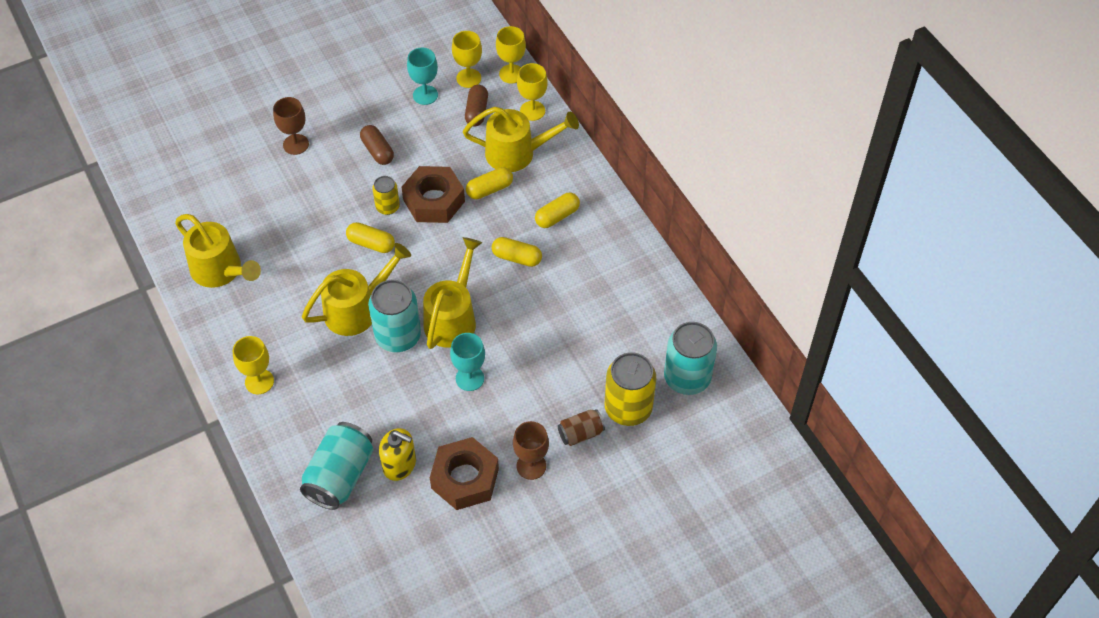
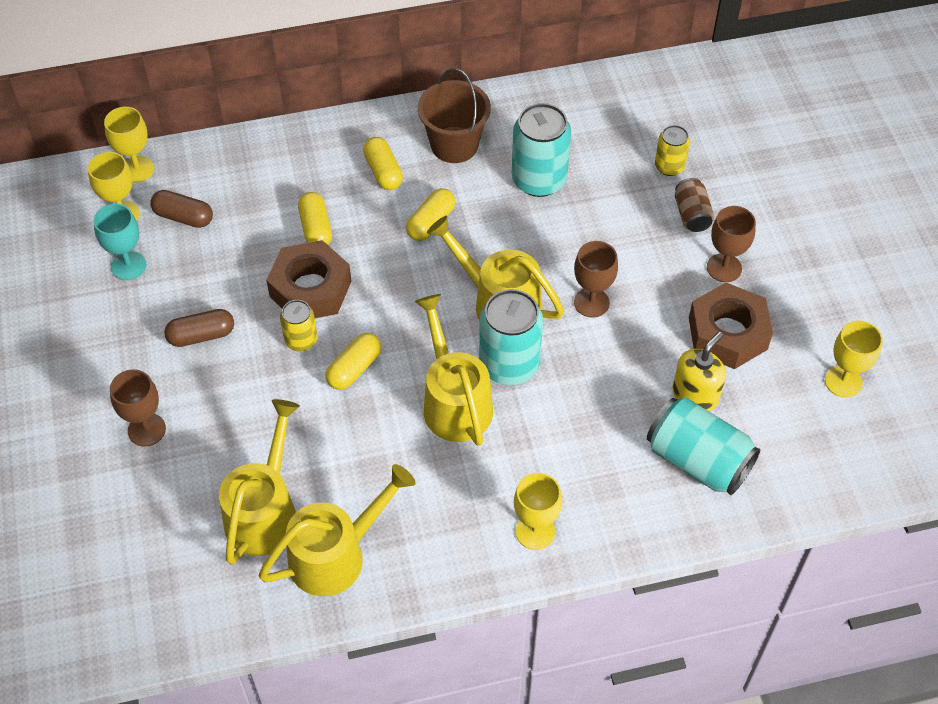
camera: 75 degrees left, 0 degrees up
turquoise goblet [450,333,485,391] -> brown goblet [574,241,618,318]
yellow watering can [463,107,579,172] -> yellow watering can moved to [219,399,300,565]
yellow goblet [517,63,548,121] -> yellow goblet moved to [825,321,883,398]
yellow can [605,352,656,426] -> yellow can [655,125,690,176], size x0.55
turquoise can [664,322,717,395] -> turquoise can moved to [512,103,571,197]
none -> brown bucket [418,69,491,163]

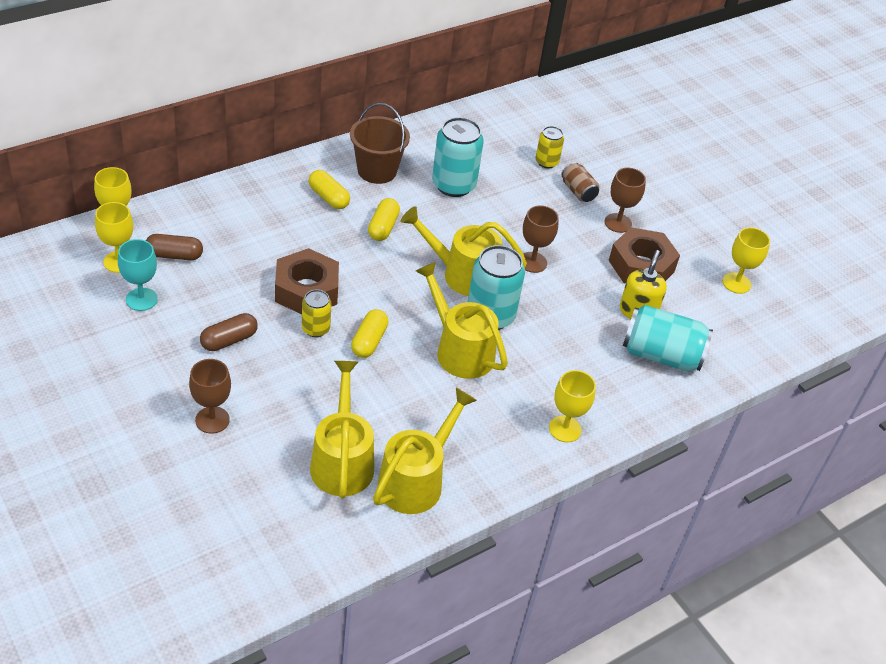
camera: 25 degrees left, 10 degrees down
yellow capsule [298,192,332,245] -> none

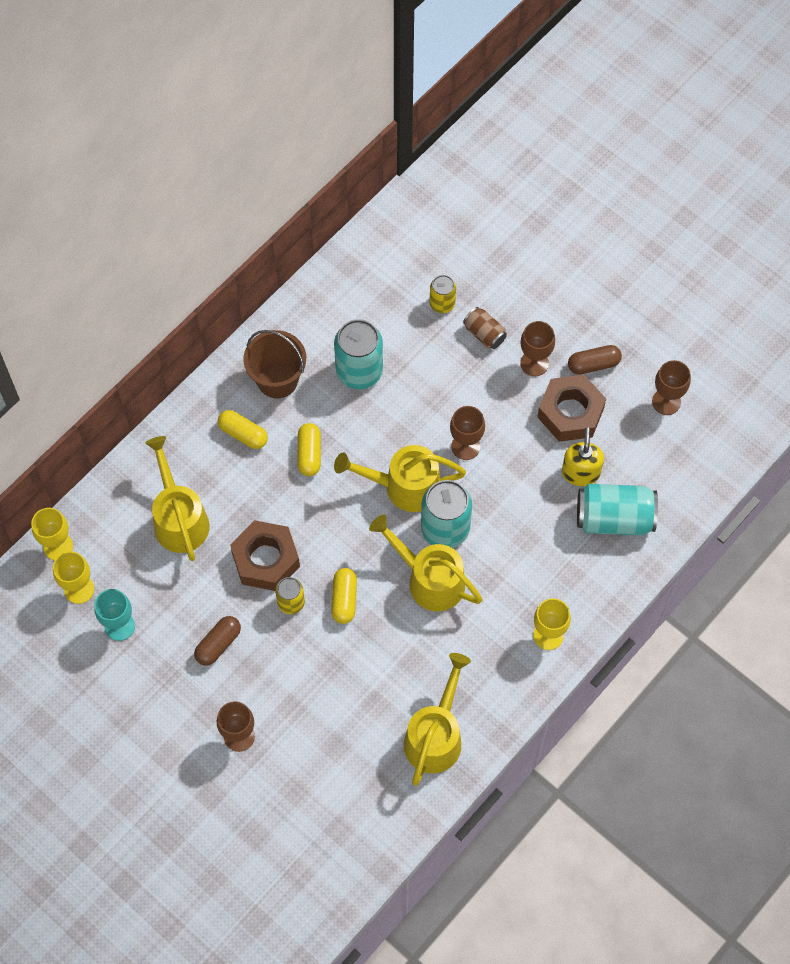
camera: 10 degrees left, 20 degrees up
brown capsule [146,234,203,260] -> brown capsule moved to [568,345,622,375]
yellow watering can [310,361,374,498] -> yellow watering can moved to [145,436,210,561]
yellow goblet [723,227,770,294] -> brown goblet [652,360,691,415]

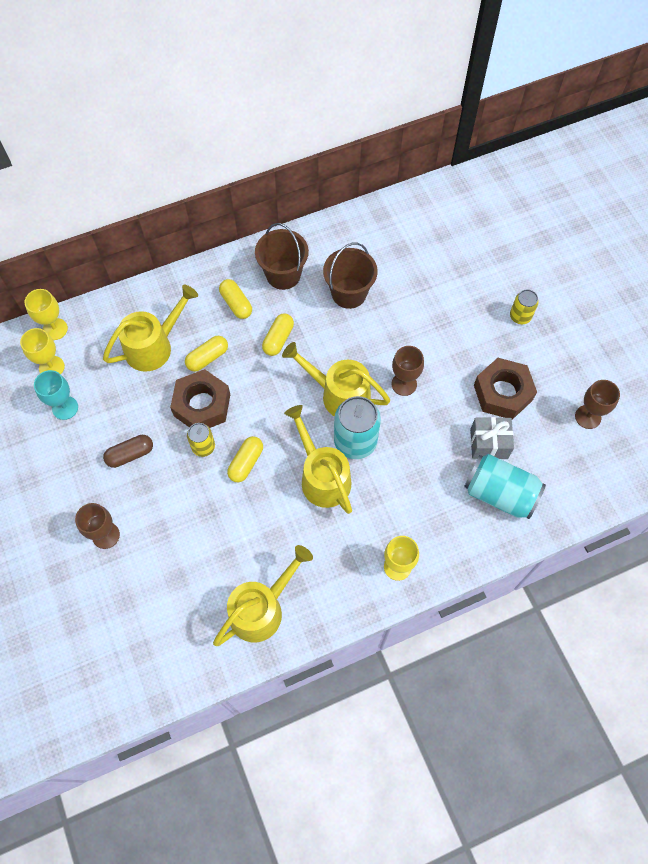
camera: 25 degrees right, 0 degrees up
yellow watering can [145,436,210,561] -> yellow watering can turned 45 degrees clockwise [103,285,198,372]
turquoise can [334,319,383,389] -> brown bucket [323,242,378,309]
yellow can [430,275,456,313] -> yellow can moved to [510,289,539,324]
brown can [463,307,507,349] -> none
brown goblet [520,321,555,376] -> none
yellow soap dispenser [562,428,604,486] -> grey gift [470,417,514,459]
brown capsule [568,345,622,375] -> none
none -> yellow capsule [185,336,228,372]

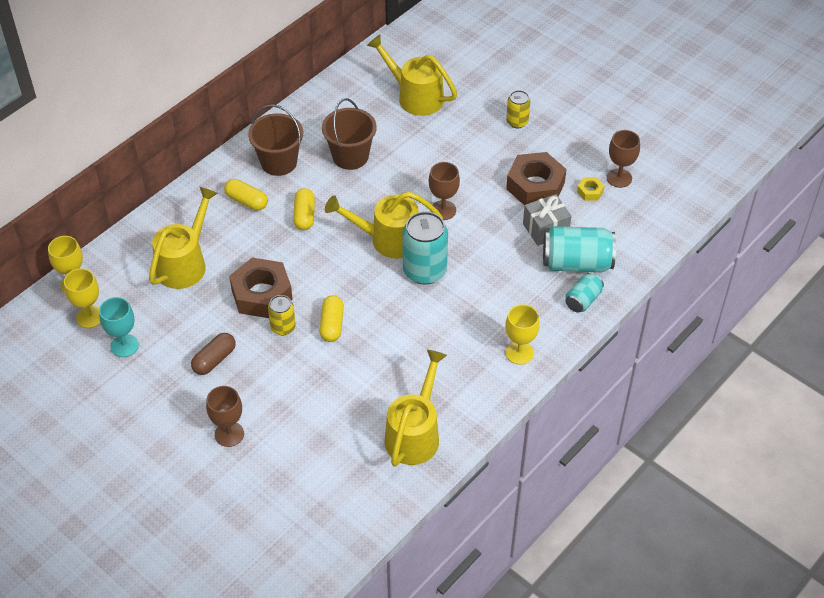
camera: 25 degrees left, 15 degrees down
yellow capsule [185,336,228,372] -> none
yellow watering can [284,405,352,514] -> yellow watering can moved to [367,35,457,116]
none -> turquoise can [565,273,604,312]
none -> yellow nut [577,177,604,201]

